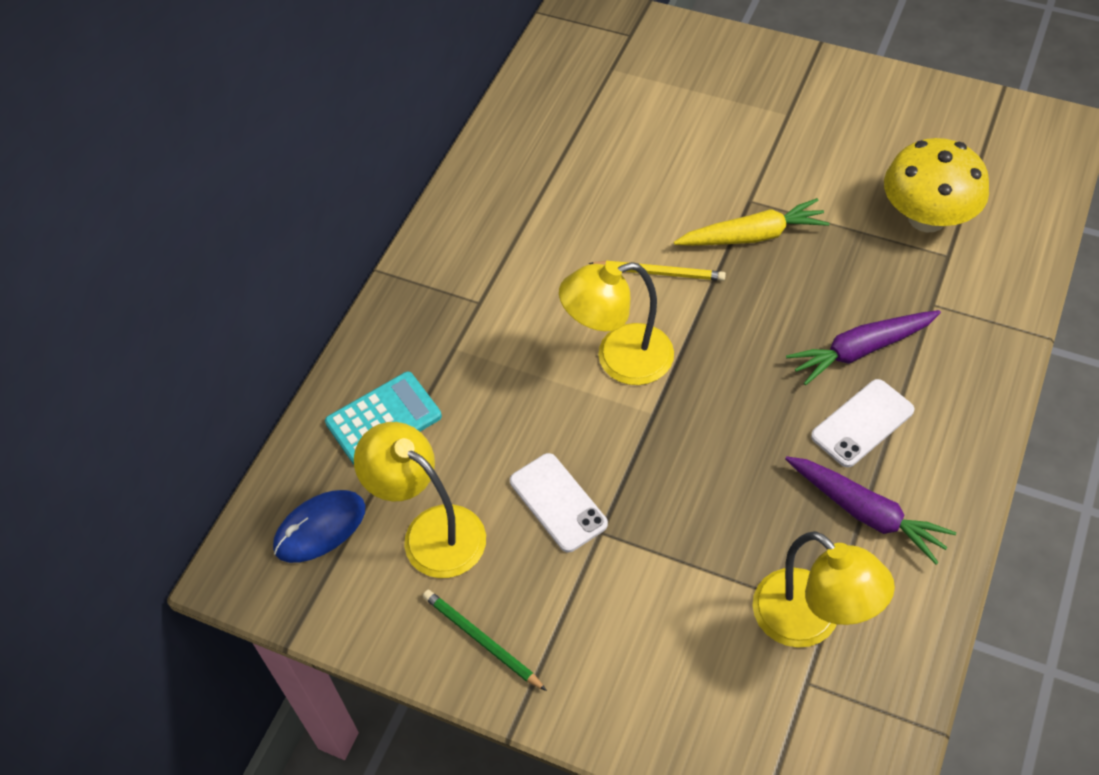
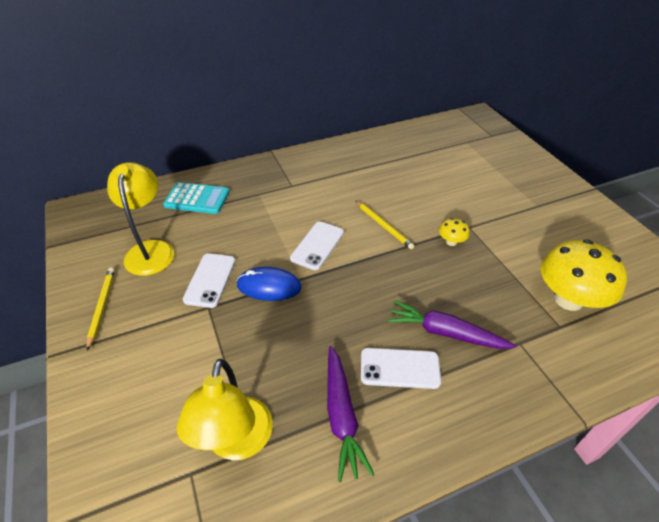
camera: 40 degrees right, 10 degrees down
blue mouse [273,490,366,563] -> blue mouse moved to [236,267,302,301]
green pencil [423,590,547,691] -> yellow pencil [87,268,115,351]
yellow lamp [559,262,674,385] -> white phone [290,221,344,270]
yellow carrot [674,198,830,246] -> yellow mushroom [439,218,470,246]

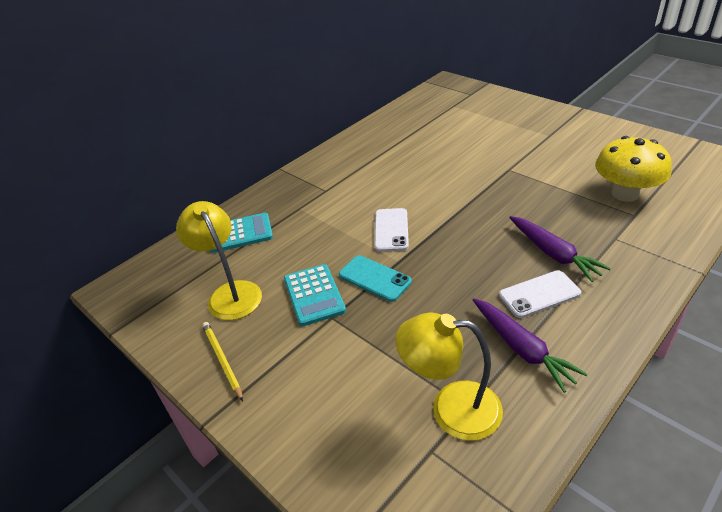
camera: 20 degrees left, 5 degrees down
yellow lamp [177,359,273,460] -> yellow lamp turned 120 degrees clockwise [395,312,503,441]
white phone [183,253,235,308] -> turquoise calculator [284,264,346,326]
blue mouse [236,267,302,301] -> turquoise phone [339,255,412,302]
yellow pencil [356,201,415,250] -> none
purple carrot [387,300,516,349] -> purple carrot turned 120 degrees counterclockwise [509,216,611,282]
yellow mushroom [439,218,470,246] -> none

